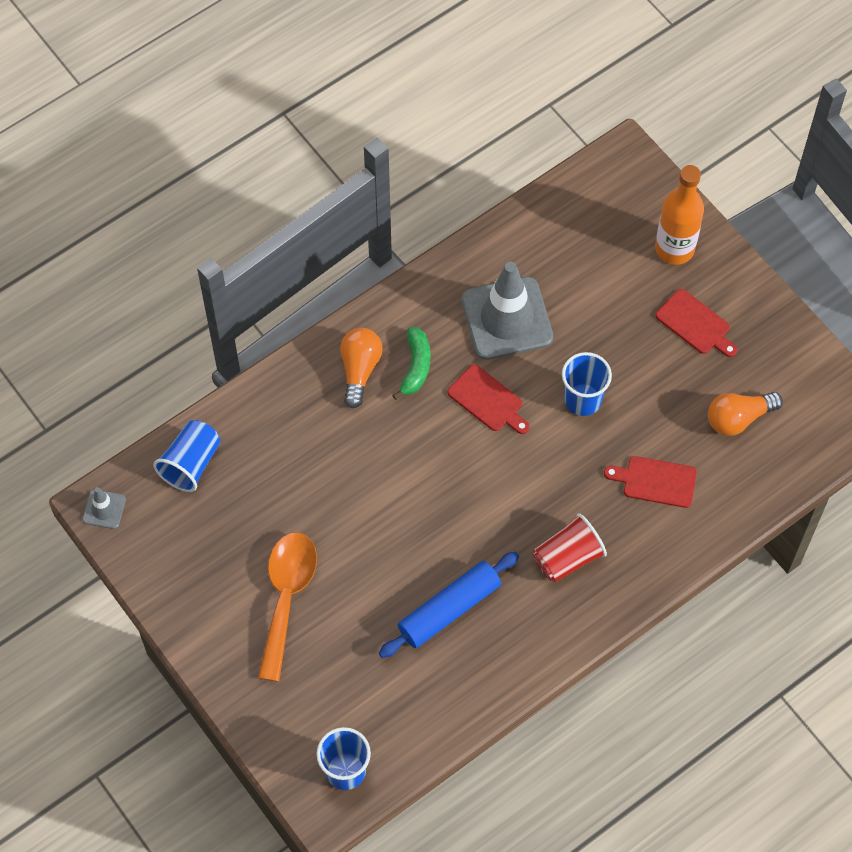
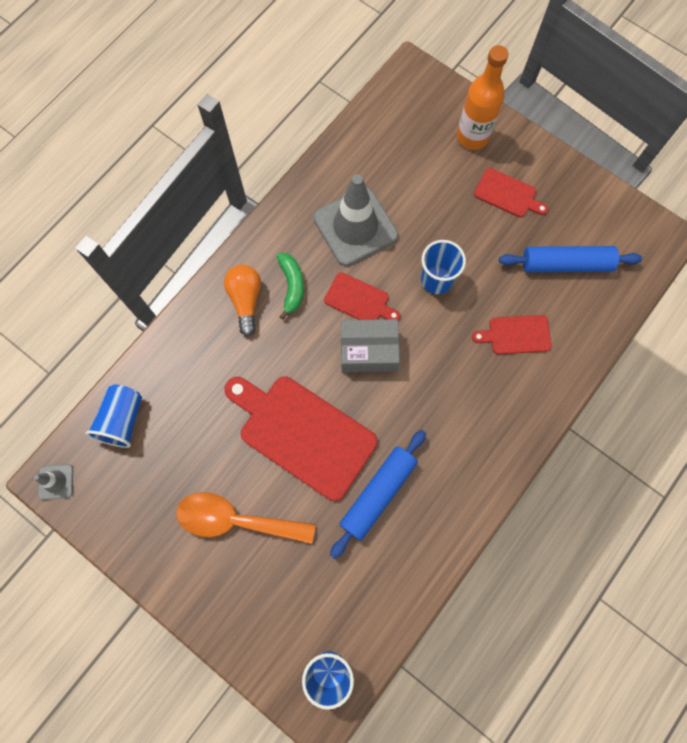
camera: 15 degrees left, 10 degrees up
orange spoon [258,532,317,682] -> orange spoon turned 75 degrees counterclockwise [176,492,316,544]
red cup [533,513,607,582] -> none
orange light bulb [708,392,783,436] -> blue rolling pin [499,246,642,272]
none -> red cutting board [224,376,378,501]
none -> grey box [341,319,400,372]

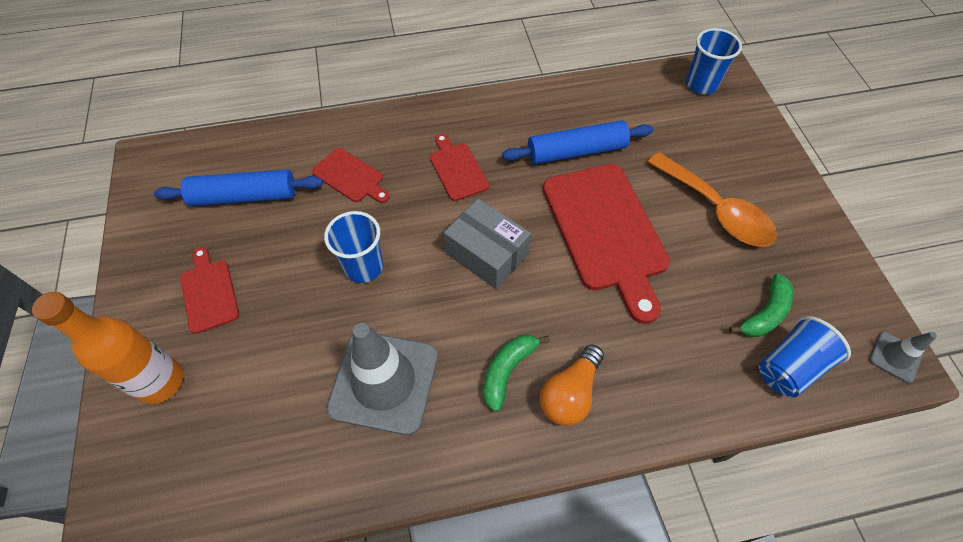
camera: 140 degrees left, 15 degrees down
red cutting board [324,272,400,320] -> red cutting board moved to [430,134,489,201]
blue rolling pin [499,246,642,272] -> blue rolling pin turned 45 degrees counterclockwise [154,169,323,206]
none -> green banana [729,273,793,337]

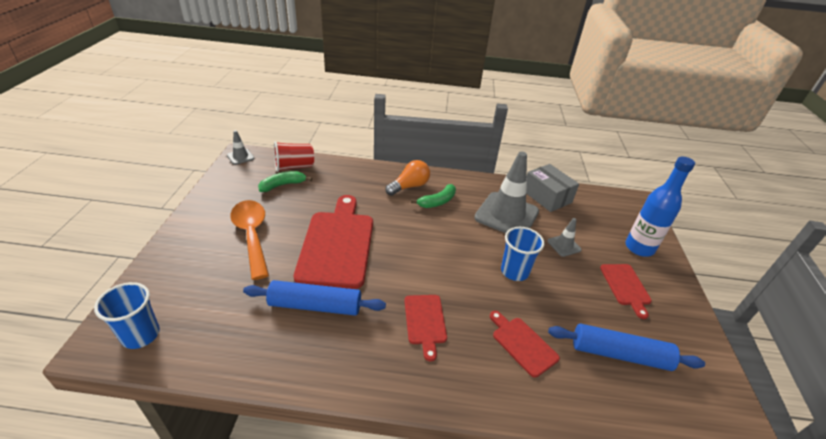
camera: 165 degrees left, 20 degrees down
orange bottle [32,292,183,404] -> blue bottle [625,157,695,257]
grey box [444,199,531,289] -> grey box moved to [526,164,579,212]
blue cup [759,316,851,398] -> red cup [274,141,314,172]
none -> grey traffic cone [548,218,582,257]

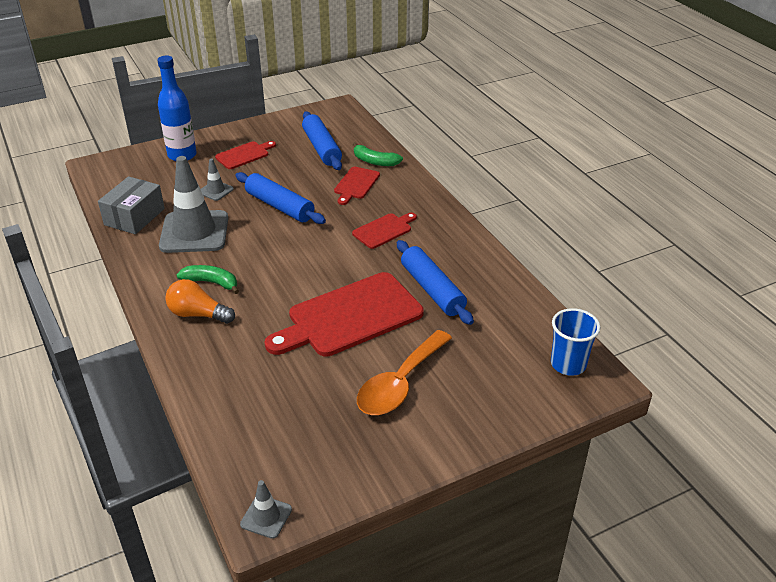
camera: 120 degrees left, 0 degrees up
green banana [258,171,312,192] -> green banana moved to [353,142,403,166]
red cup [274,141,314,172] -> none
blue cup [501,227,544,281] -> blue rolling pin [235,172,326,224]

